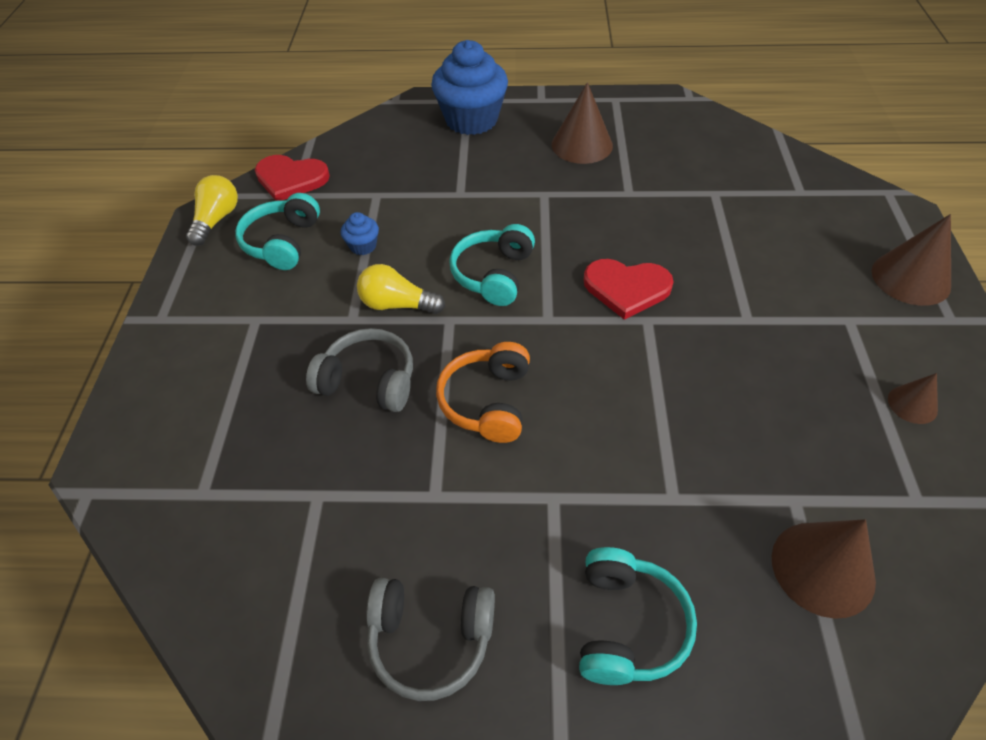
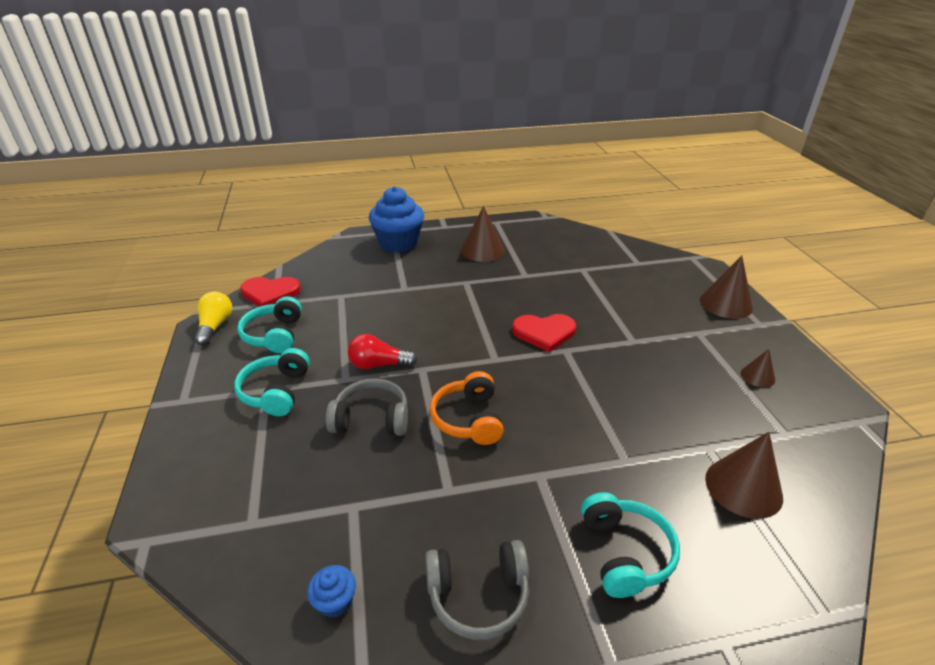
camera: 15 degrees left, 15 degrees down
blue cupcake [341,212,379,255] -> blue cupcake moved to [307,565,356,618]
yellow light bulb [357,264,445,314] -> red light bulb [348,334,417,369]
turquoise headphones [449,224,535,306] -> turquoise headphones moved to [234,348,310,416]

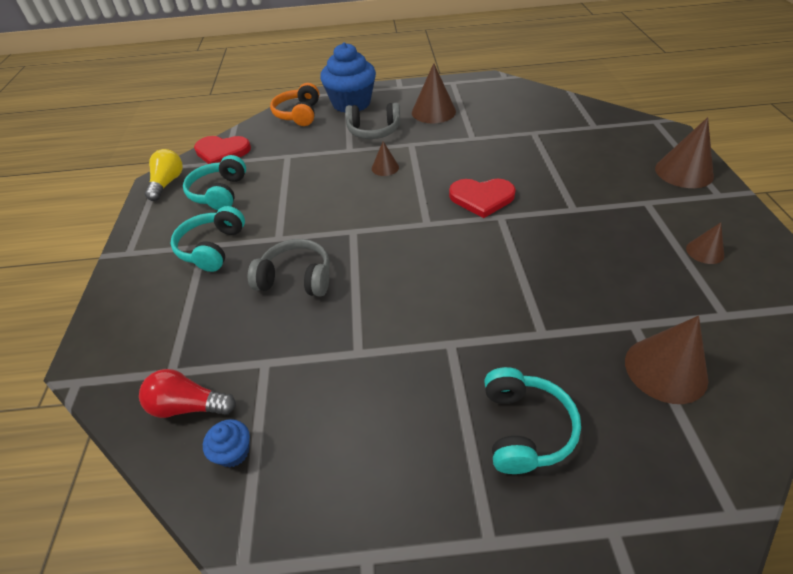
camera: 10 degrees right, 10 degrees up
red light bulb [348,334,417,369] -> red light bulb moved to [139,369,236,418]
grey headphones [425,540,529,640] -> grey headphones moved to [345,103,400,139]
orange headphones [430,371,504,445] -> orange headphones moved to [270,83,319,126]
none -> brown cone [372,141,399,176]

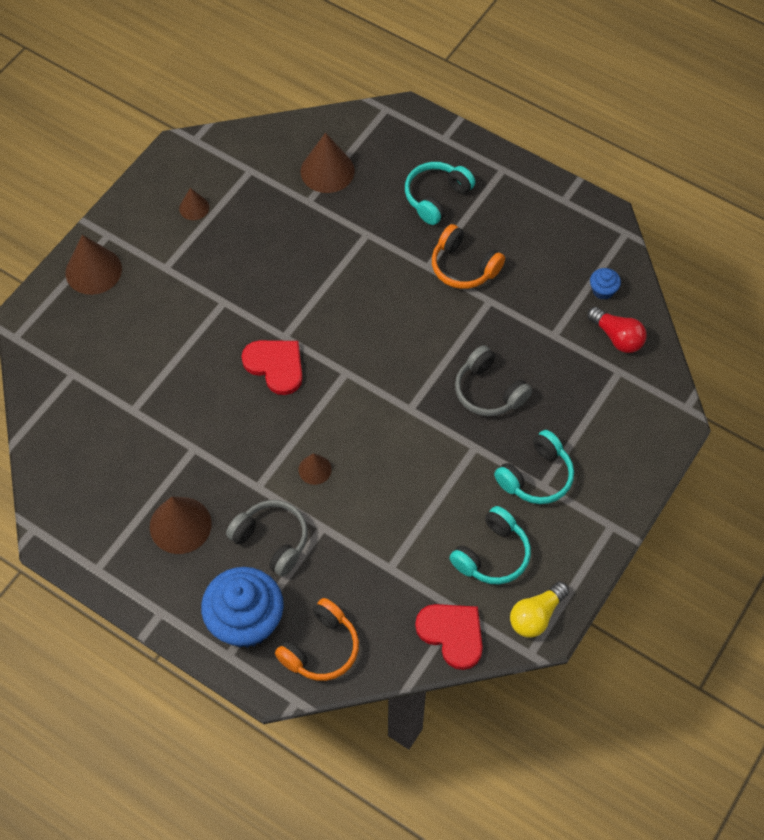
camera: 145 degrees left, 15 degrees up
none -> orange headphones [432,224,505,289]

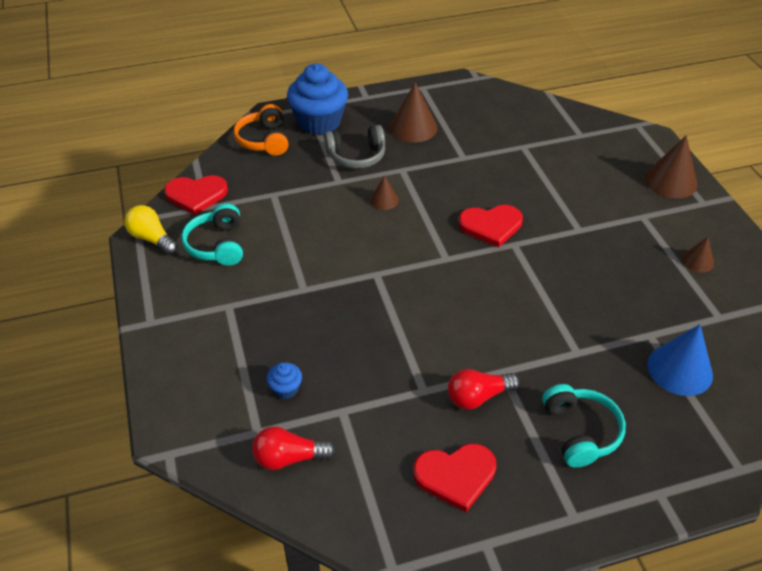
camera: 130 degrees right, 15 degrees down
brown cone [301,132,355,193] -> blue cone [647,324,713,396]
orange headphones [432,224,505,289] -> red light bulb [448,369,520,410]
grey headphones [455,345,532,416] -> none
turquoise headphones [494,430,574,504] -> none
yellow light bulb [510,582,569,638] -> yellow light bulb turned 45 degrees counterclockwise [124,205,178,255]
blue cupcake [590,268,621,300] -> blue cupcake moved to [266,362,302,399]
none -> red heart [413,443,497,512]

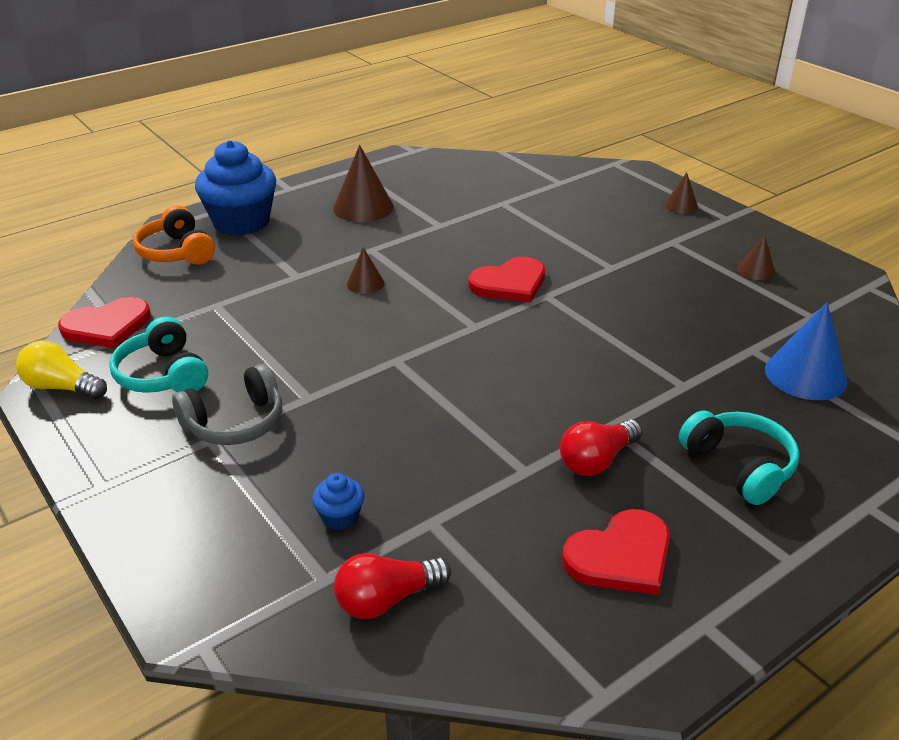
camera: 20 degrees left, 10 degrees down
grey headphones [324,125,385,169] -> grey headphones moved to [172,364,282,445]
brown cone [645,135,698,198] -> brown cone [664,172,698,214], size x0.55

